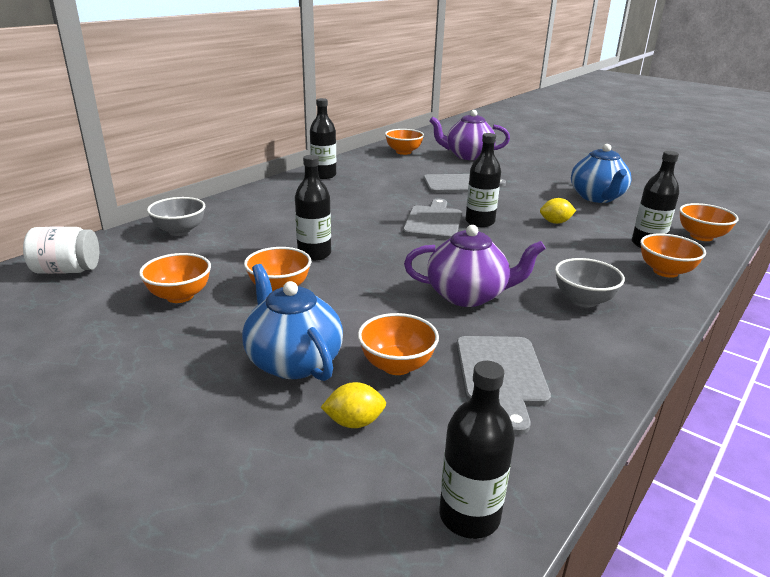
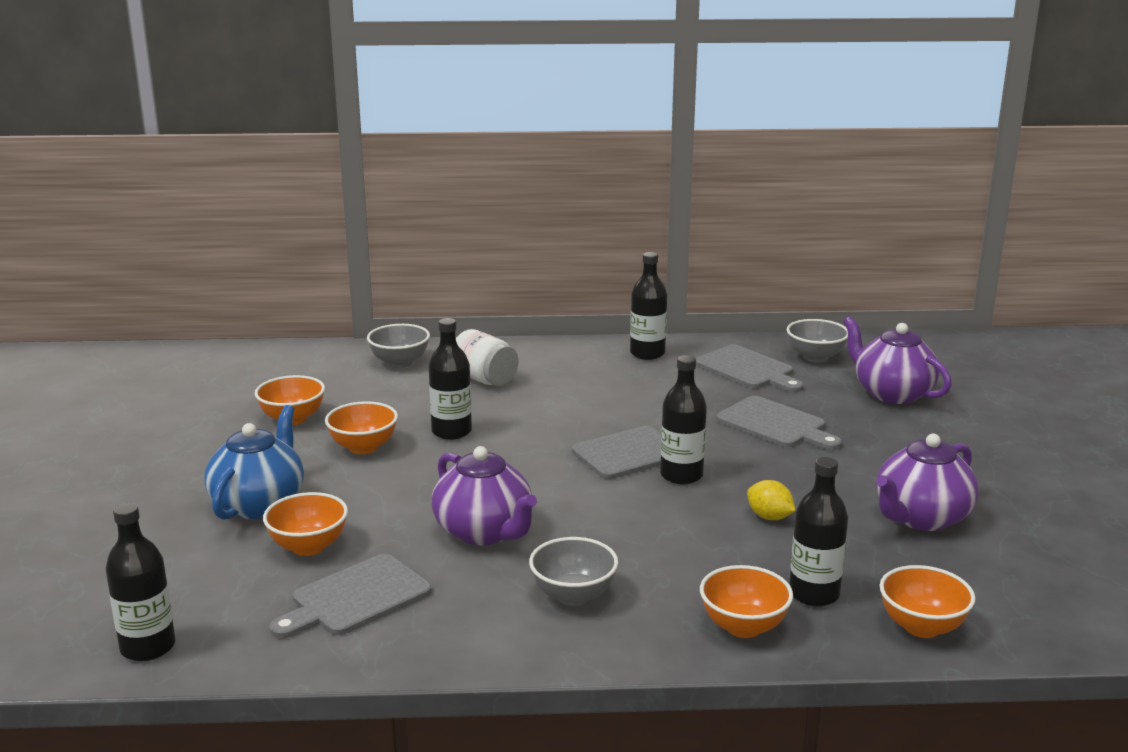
camera: 50 degrees right, 5 degrees down
white jar [23,227,99,274] -> white jar moved to [456,329,519,386]
yellow lemon [321,382,386,428] -> none
orange bowl [385,129,424,155] -> grey bowl [787,319,848,363]
blue teapot [571,144,632,203] -> purple teapot [876,434,978,531]
none -> grey cutting board [696,344,804,392]

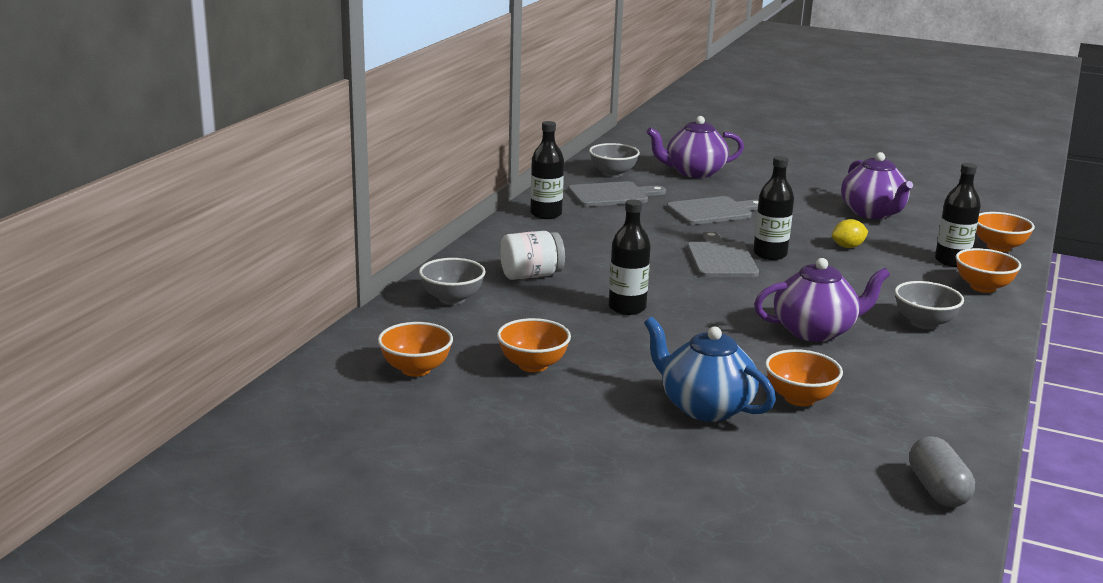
camera: 65 degrees left, 0 degrees up
black bottle [105,503,176,661] -> grey capsule [909,436,975,507]
grey cutting board [269,554,432,638] -> none
orange bowl [325,401,398,454] -> orange bowl moved to [378,322,453,377]

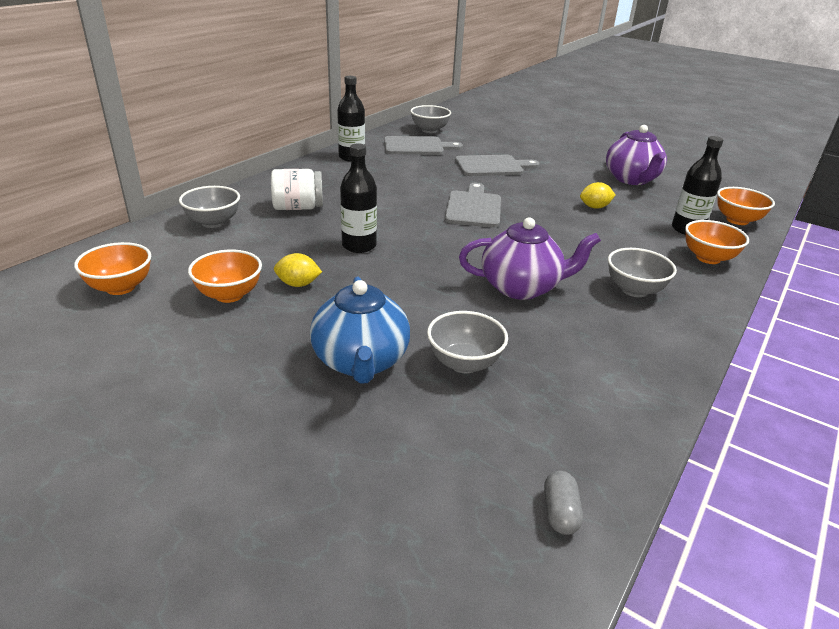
camera: 10 degrees right, 10 degrees up
blue teapot [644,317,776,422] -> blue teapot turned 150 degrees counterclockwise [310,277,410,384]
purple teapot [646,116,744,178] -> none
black bottle [753,156,794,260] -> none
orange bowl [765,349,843,406] -> grey bowl [427,311,508,373]
grey capsule [909,436,975,507] -> grey capsule [544,471,583,535], size x0.63
none -> yellow lemon [274,253,322,287]

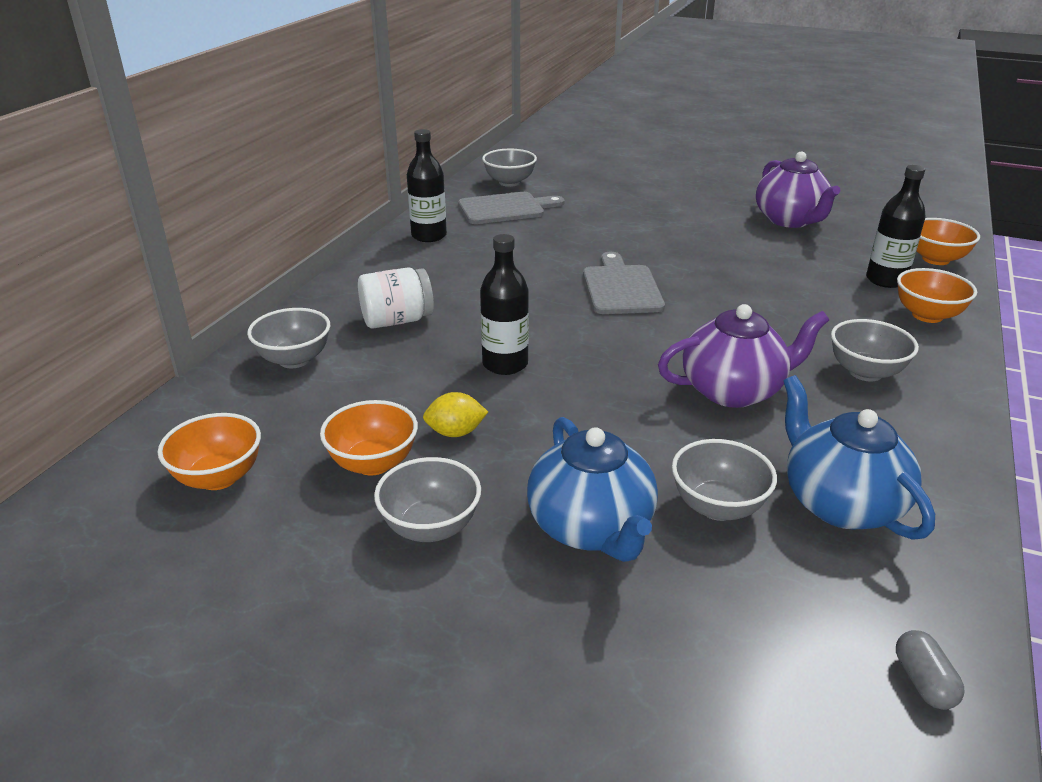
camera: 10 degrees left, 0 degrees up
grey cutting board [455,155,540,176] -> none
yellow lemon [580,182,615,209] -> none
none -> grey bowl [374,457,481,542]
none -> blue teapot [783,375,935,540]

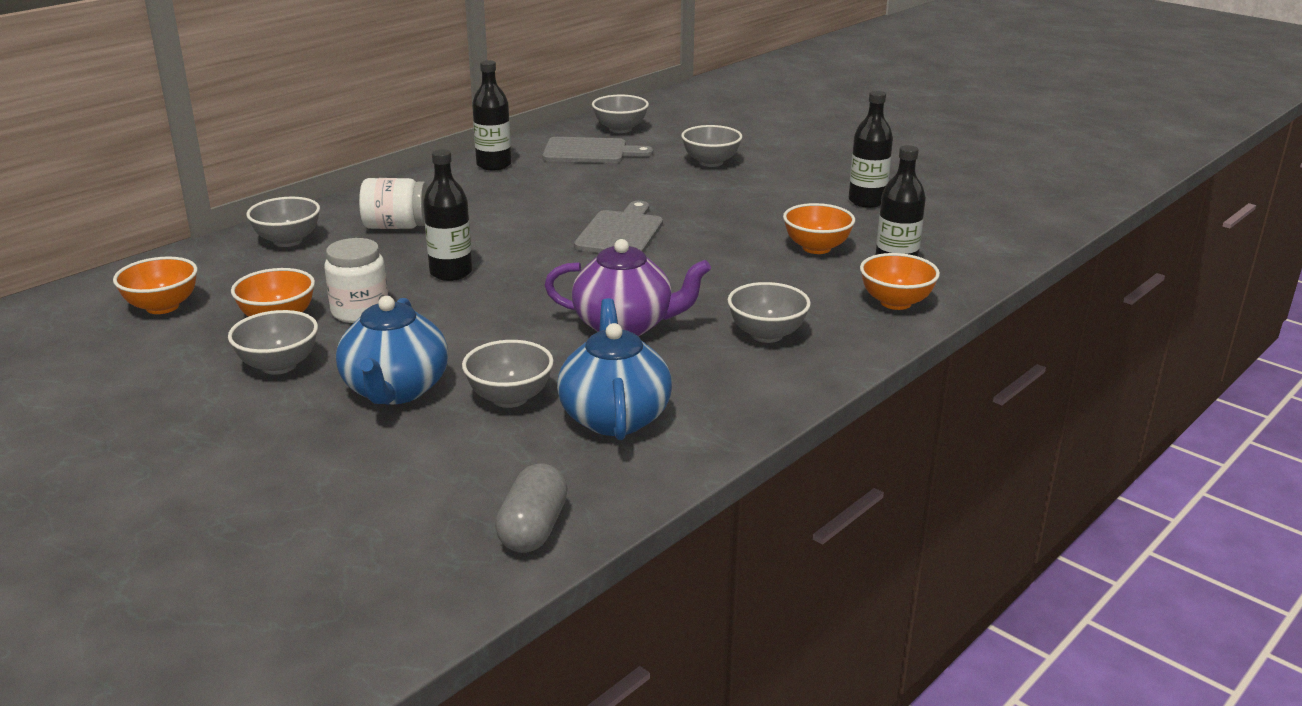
camera: 20 degrees right, 5 degrees down
yellow lemon [423,392,488,437] -> white jar [324,238,388,323]
purple teapot [756,151,840,228] -> black bottle [849,91,893,208]
grey capsule [896,630,965,710] -> grey capsule [495,464,568,553], size x1.58
orange bowl [916,218,980,265] -> orange bowl moved to [783,203,855,254]
none -> grey bowl [681,125,742,167]

